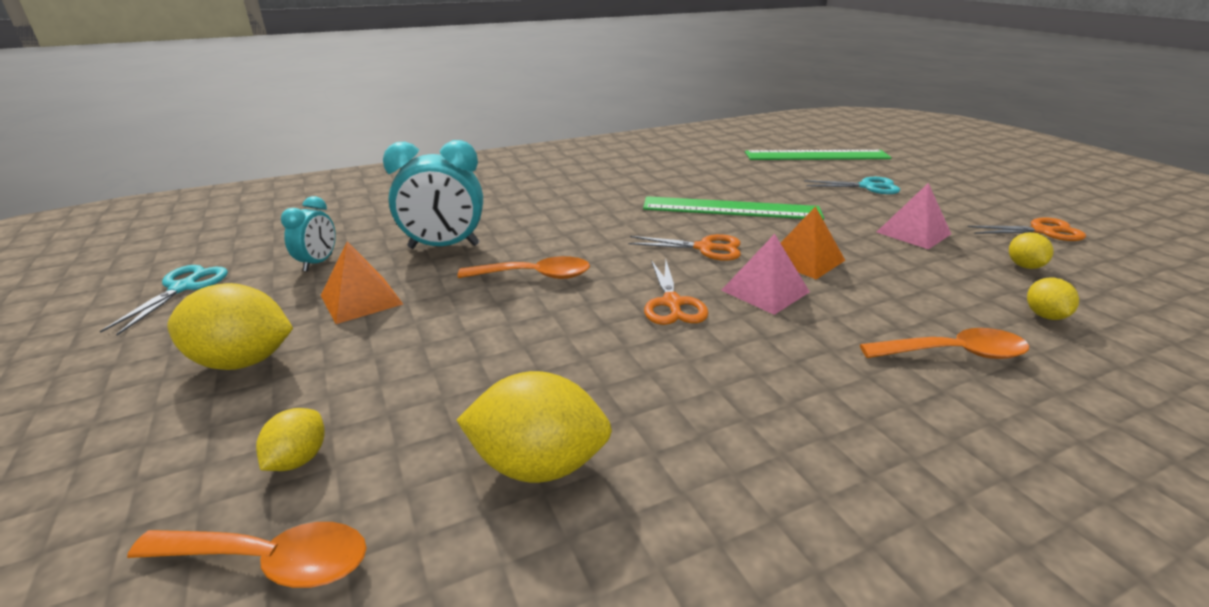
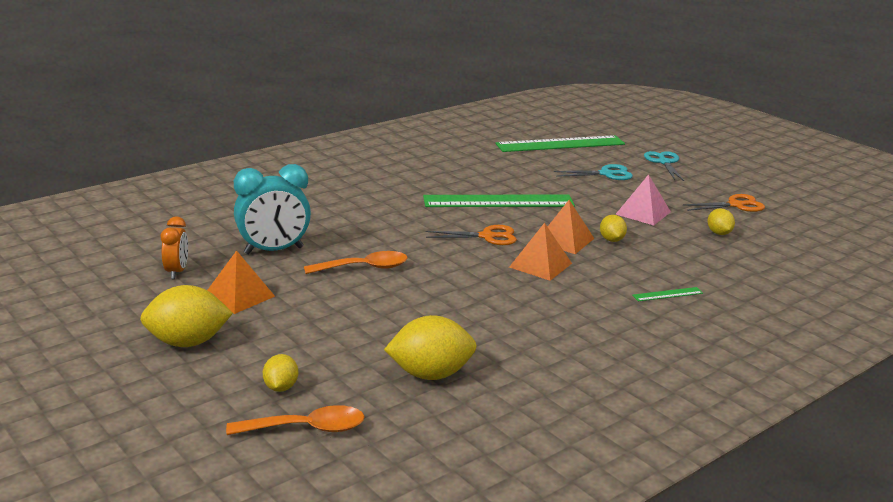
camera: 15 degrees left, 5 degrees down
turquoise scissors [100,265,228,335] -> turquoise scissors moved to [644,151,684,181]
turquoise clock [281,196,336,272] -> orange clock [161,216,188,279]
orange scissors [644,260,708,325] -> none
pink pyramid [721,234,810,315] -> orange pyramid [509,223,572,281]
orange spoon [860,328,1029,359] -> green ruler [632,287,703,301]
yellow lemon [1027,277,1079,320] -> yellow lemon moved to [600,215,627,242]

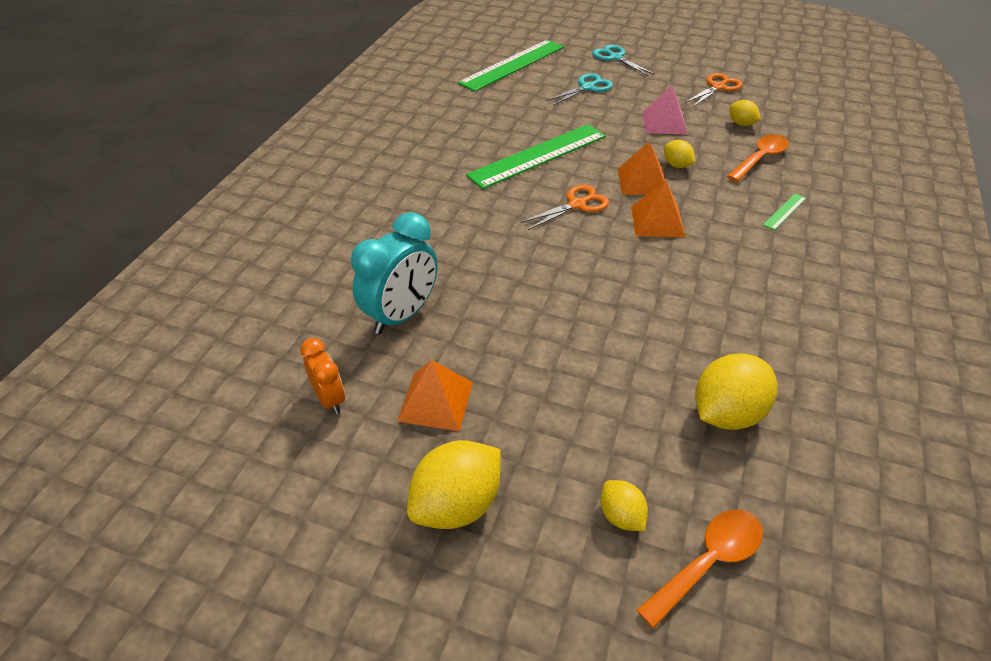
camera: 30 degrees left, 20 degrees up
orange spoon [304,251,407,274] -> orange spoon moved to [727,134,789,182]

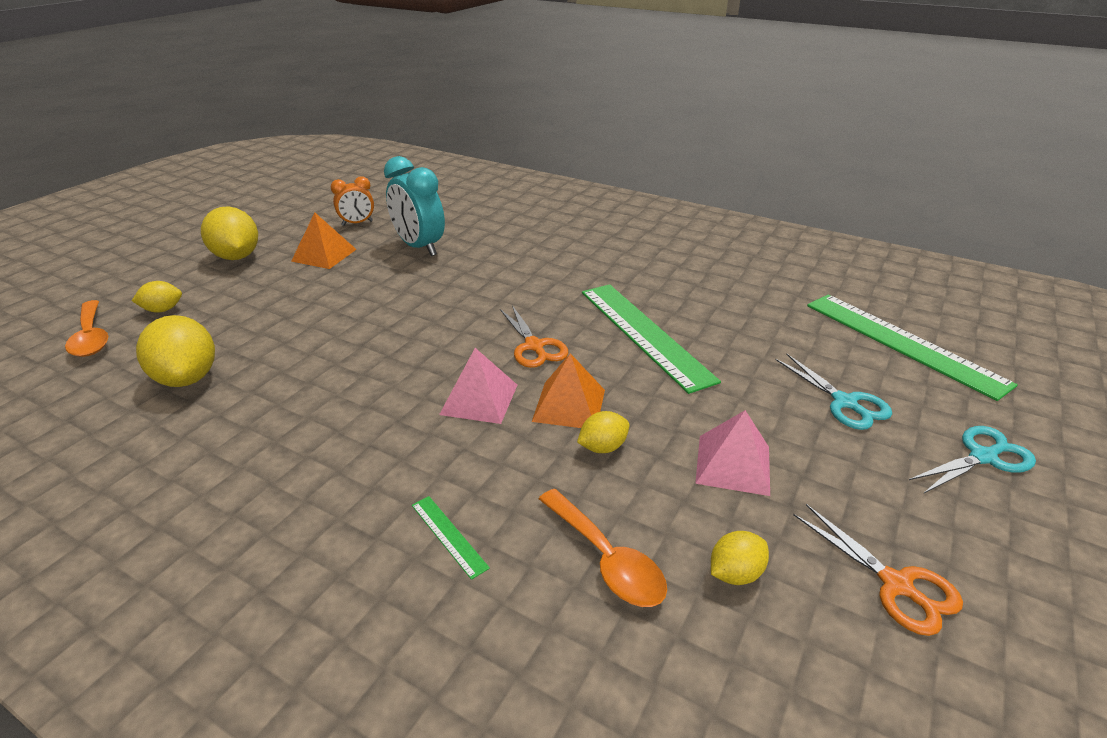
camera: 100 degrees right, 10 degrees down
orange pyramid [631,181,685,237] -> pink pyramid [439,348,517,424]

